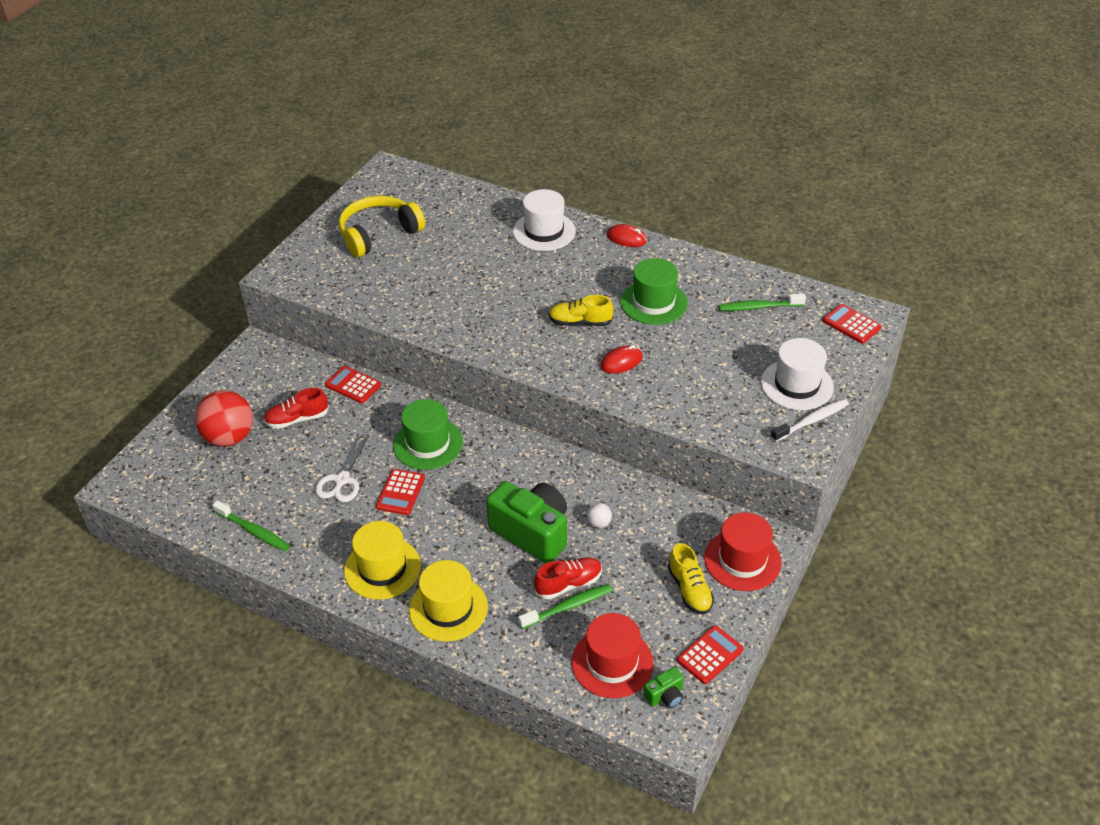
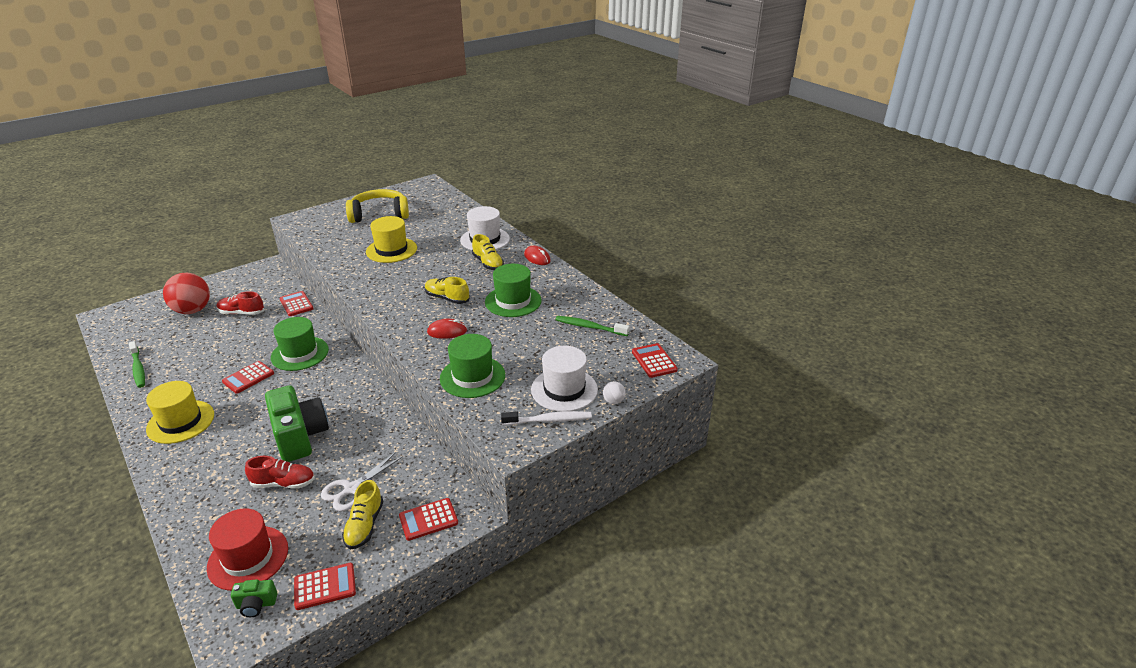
camera: 25 degrees right, 10 degrees down
white scissors [315,435,369,502] -> white scissors moved to [321,452,403,511]
yellow hat [409,560,488,642] -> yellow hat moved to [366,216,417,263]
green toothbrush [518,584,612,629] -> none
white ball [587,503,612,528] -> white ball moved to [603,381,626,404]
red hat [704,513,782,591] -> red calculator [399,498,458,541]
none -> green hat [440,334,505,398]
none -> yellow shoe [472,234,504,270]

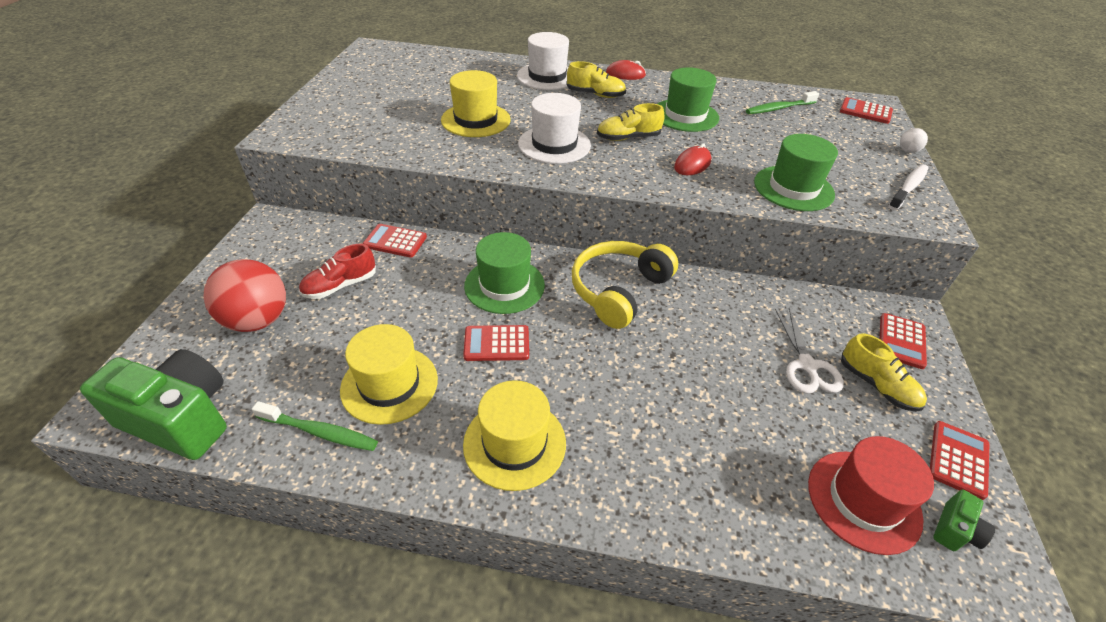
camera: 45 degrees left, 10 degrees up
red calculator [222,361,274,394] -> red calculator turned 90 degrees clockwise [463,325,529,361]
red shoe [245,456,315,489] -> none
green camera [265,385,329,462] -> green camera moved to [80,349,227,460]
yellow headphones [346,189,409,223] -> yellow headphones moved to [572,241,678,329]
white hat [531,346,598,412] -> white hat moved to [518,93,591,164]
none -> yellow hat [340,324,438,425]

